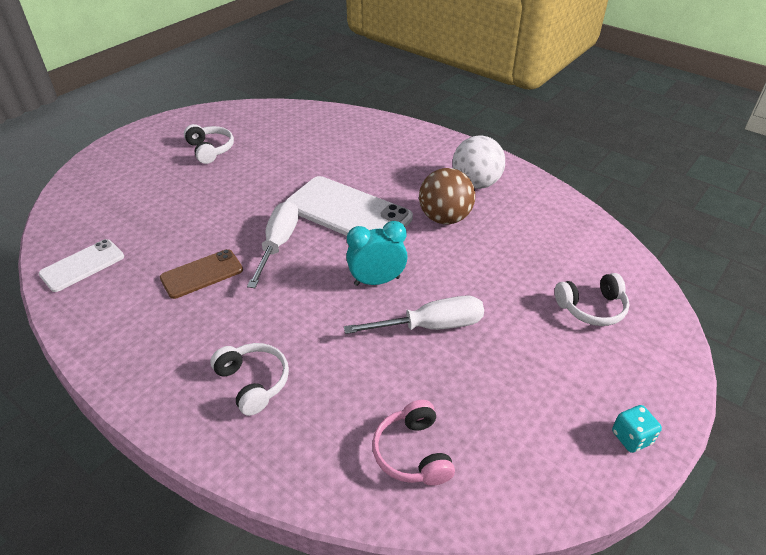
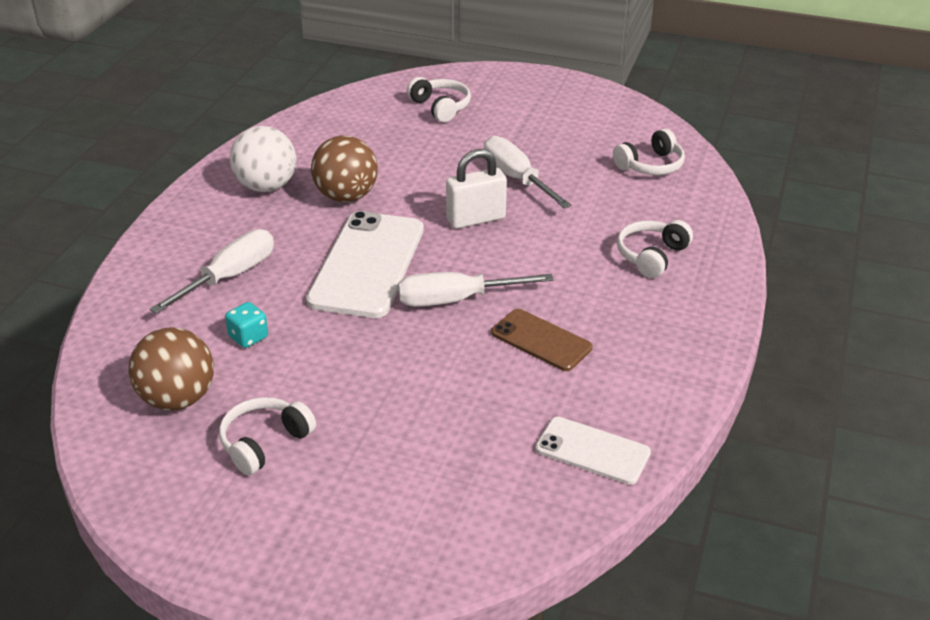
camera: 110 degrees left, 5 degrees down
turquoise clock [346,221,408,286] -> white padlock [446,149,507,229]
pink headphones [372,400,455,486] -> white headphones [613,129,685,175]
turquoise dice [612,405,662,453] -> turquoise dice moved to [225,302,268,348]
none -> brown ball [128,327,214,411]
none -> white screwdriver [150,229,274,314]

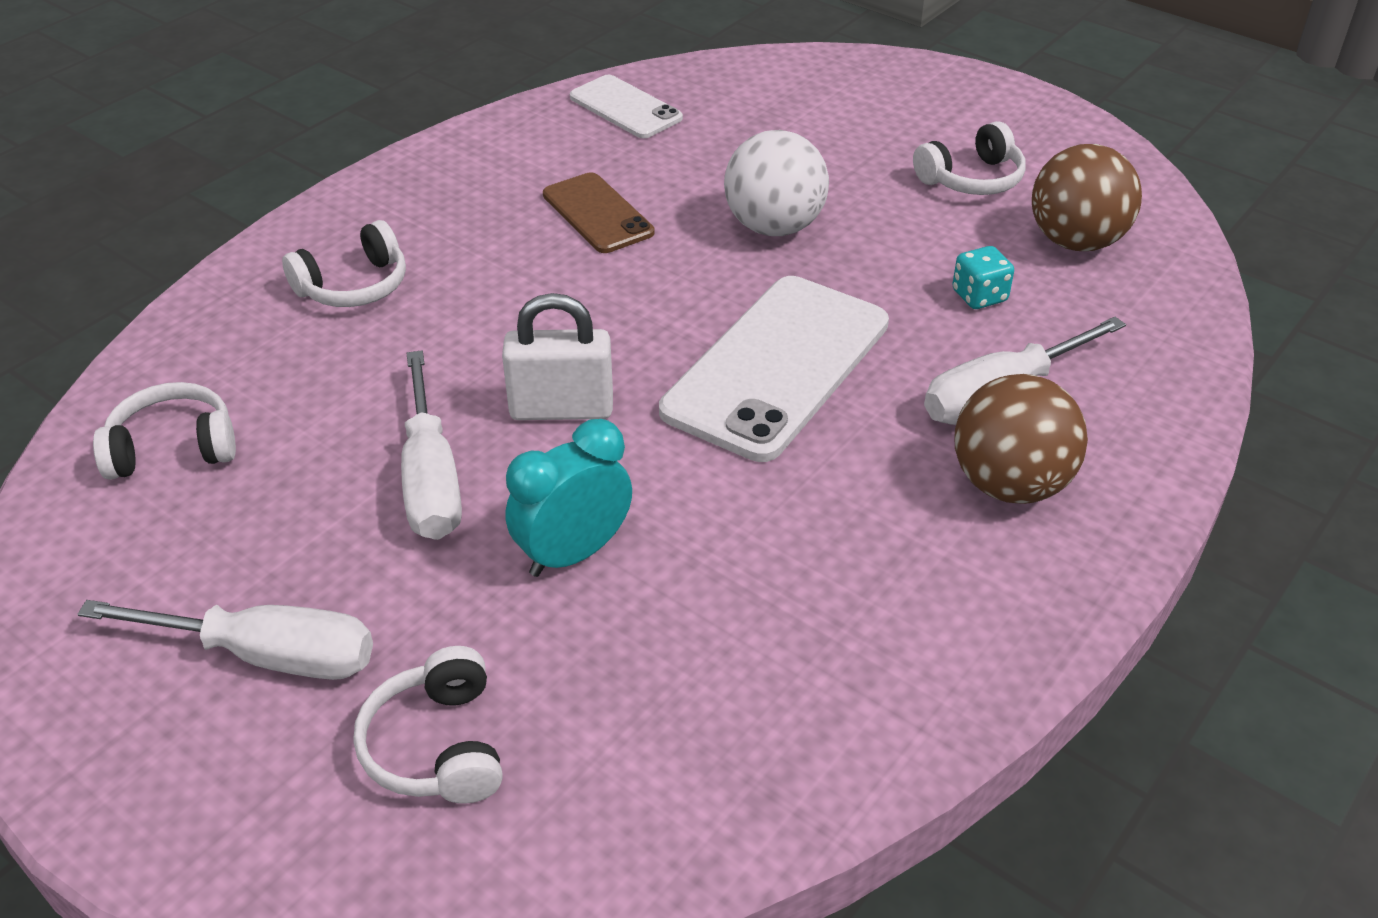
camera: 160 degrees left, 5 degrees up
white ball [230,126,296,192] -> white ball moved to [724,130,829,236]
brown ball [311,135,378,202] -> brown ball moved to [954,374,1088,504]
white screwdriver [398,272,554,307] -> white screwdriver moved to [77,600,373,680]
none -> turquoise clock [505,419,632,577]

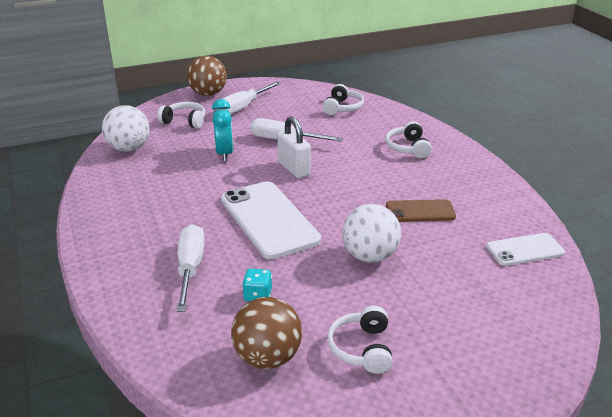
camera: 120 degrees right, 10 degrees down
white padlock [502,293,613,420] -> white padlock turned 60 degrees counterclockwise [277,116,311,178]
brown ball [954,374,1088,504] -> brown ball moved to [187,56,227,96]
none -> white ball [102,105,149,152]

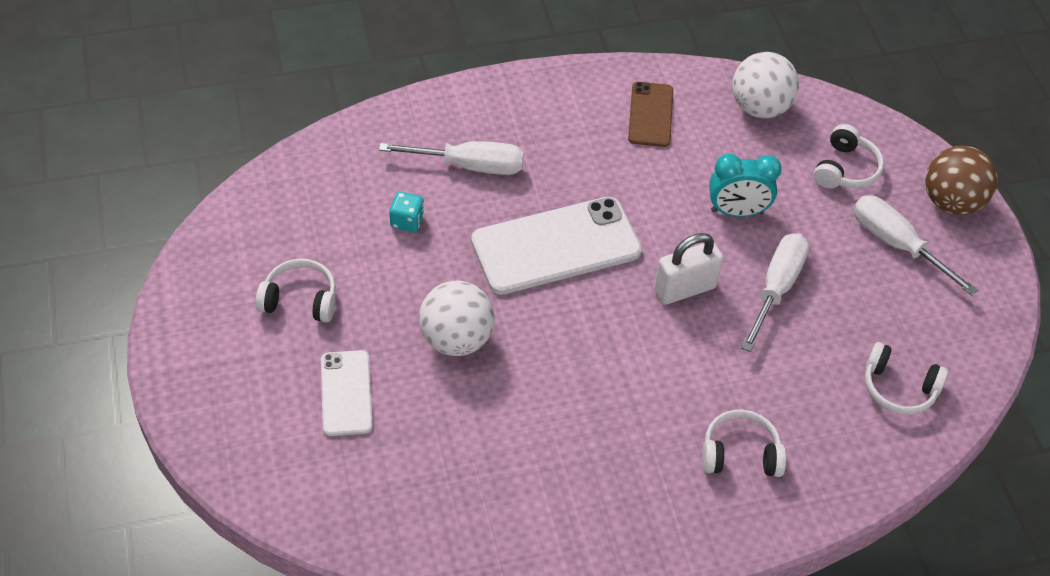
camera: 95 degrees right, 20 degrees up
brown ball [231,297,302,369] -> none
brown phone [386,199,456,222] -> brown phone moved to [628,82,673,147]
white phone [486,233,565,266] -> white phone moved to [321,350,373,436]

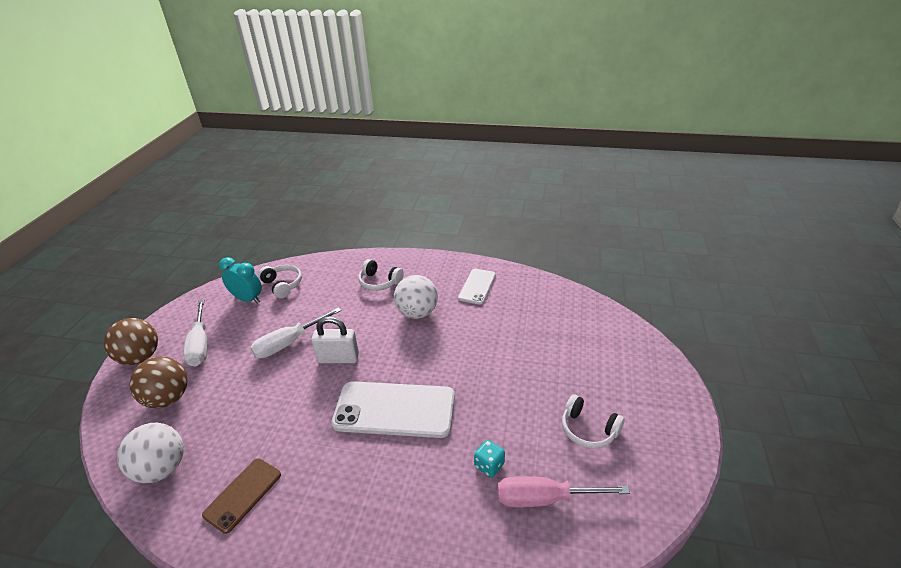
camera: 150 degrees left, 15 degrees down
white phone [321,350,373,436] -> white phone moved to [458,269,496,305]
white screwdriver [379,141,524,175] -> none
white ball [419,281,495,356] -> white ball moved to [394,275,438,319]
turquoise clock [709,154,782,217] -> turquoise clock moved to [219,257,262,304]
white headphones [814,124,884,189] -> brown ball [129,356,188,408]
none -> pink screwdriver [498,476,630,508]

